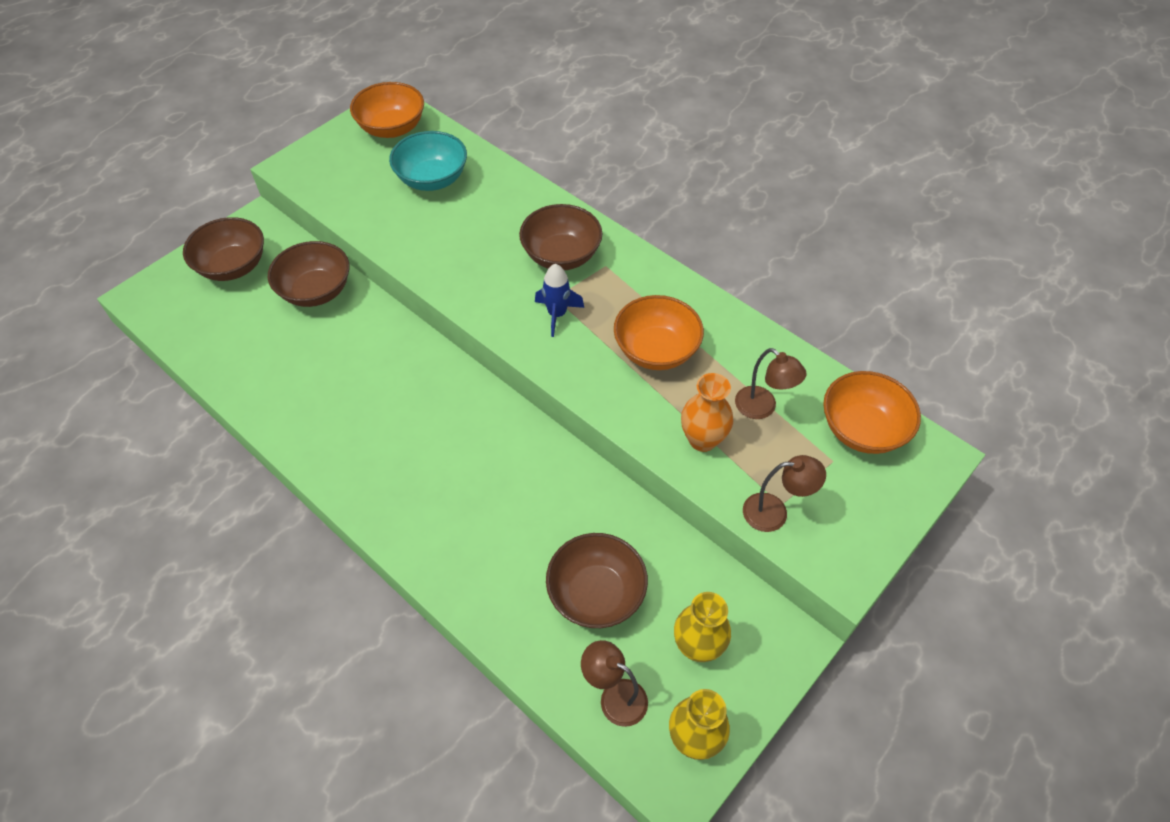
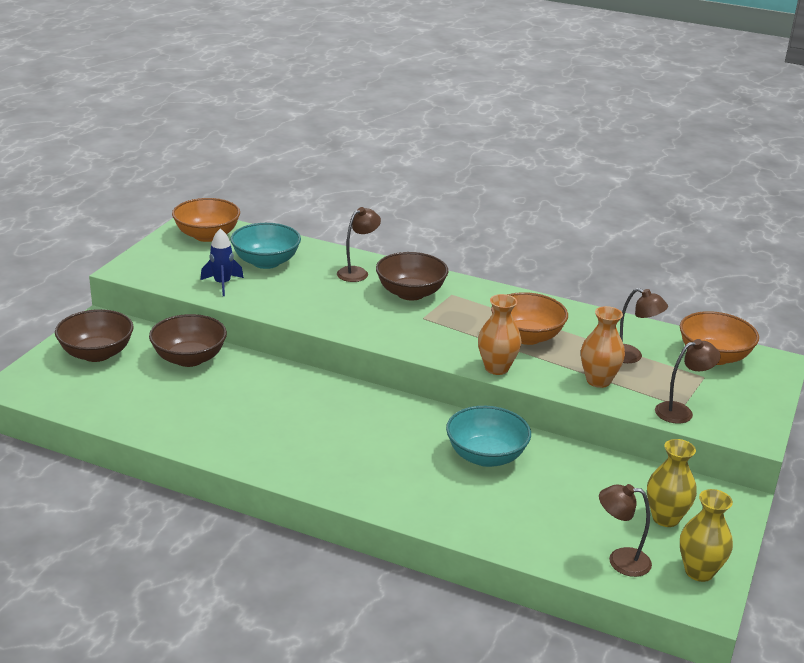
camera: 20 degrees left, 25 degrees down
blue rocket [535,264,584,337] -> blue rocket moved to [201,228,244,296]
brown bowl [546,533,648,628] -> none
none -> brown lamp [337,207,381,282]
none -> turquoise bowl [446,406,531,467]
none -> orange vase [478,294,521,375]

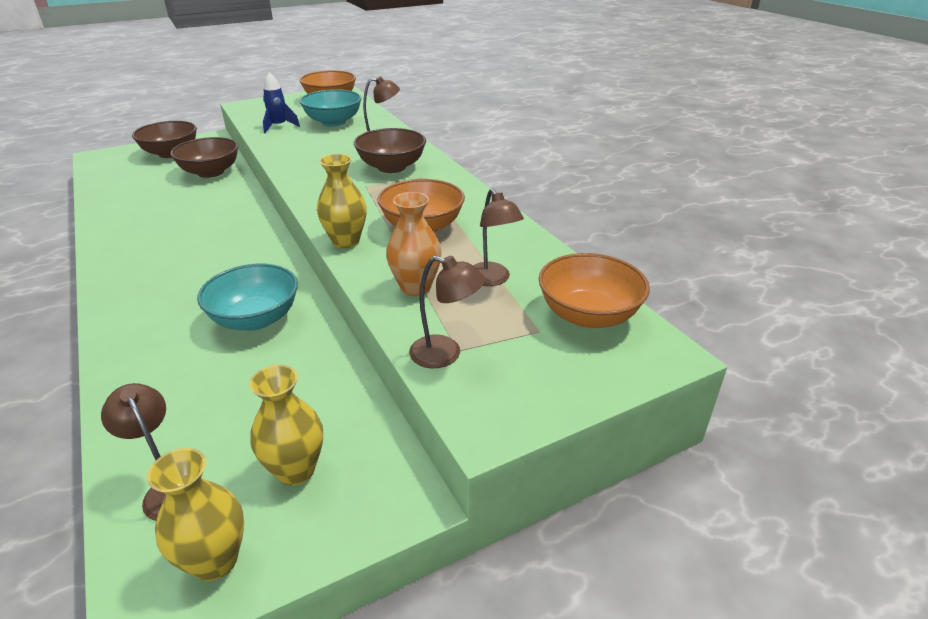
camera: 40 degrees right, 5 degrees up
orange vase [478,294,521,375] -> yellow vase [317,154,367,248]

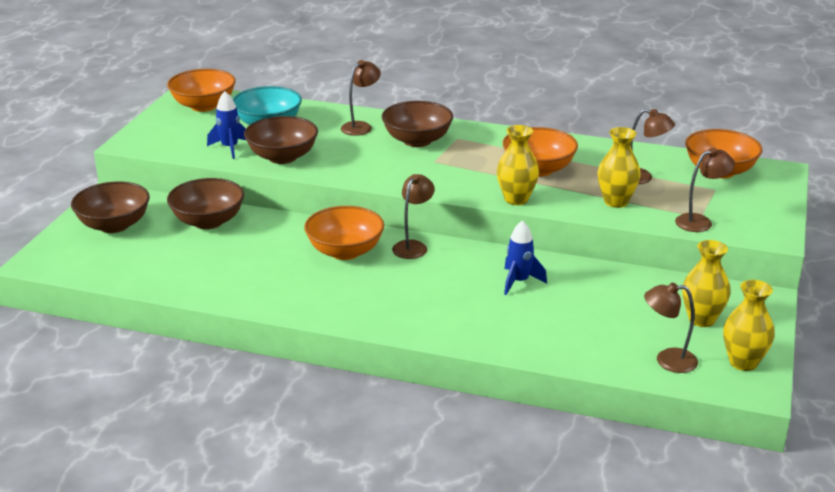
camera: 45 degrees left, 5 degrees down
turquoise bowl [197,264,298,331] -> blue rocket [504,220,547,295]
orange vase [386,192,442,296] -> yellow vase [597,127,641,208]
none -> brown bowl [244,116,318,164]
none -> orange bowl [304,206,384,260]
none -> brown lamp [392,174,435,259]

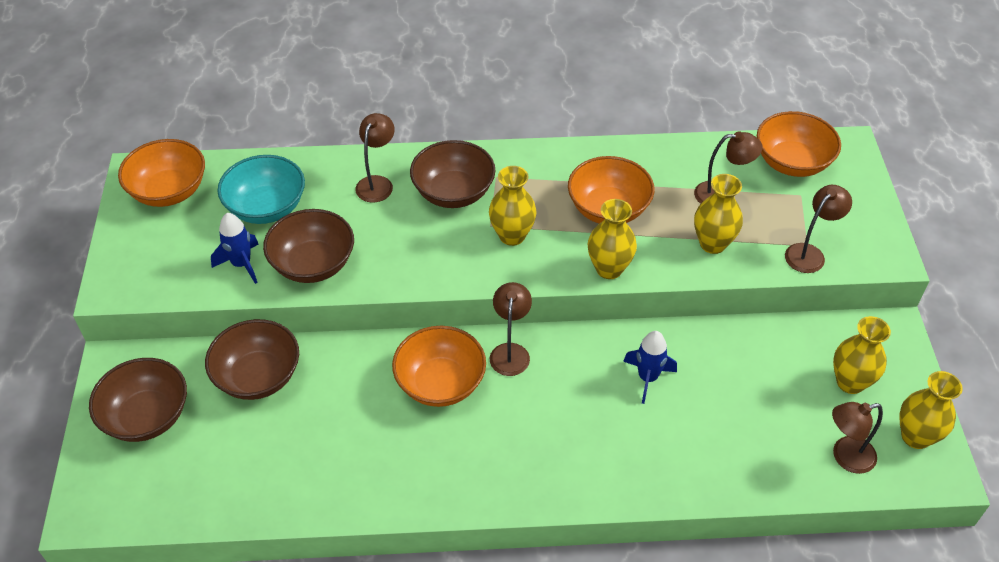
camera: 20 degrees left, 20 degrees up
none -> yellow vase [489,166,537,246]

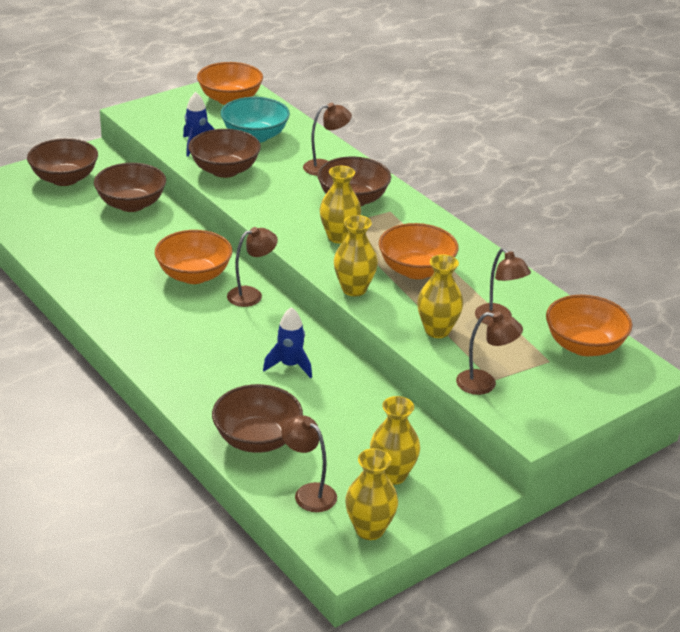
camera: 55 degrees right, 15 degrees down
none -> brown bowl [212,384,303,453]

